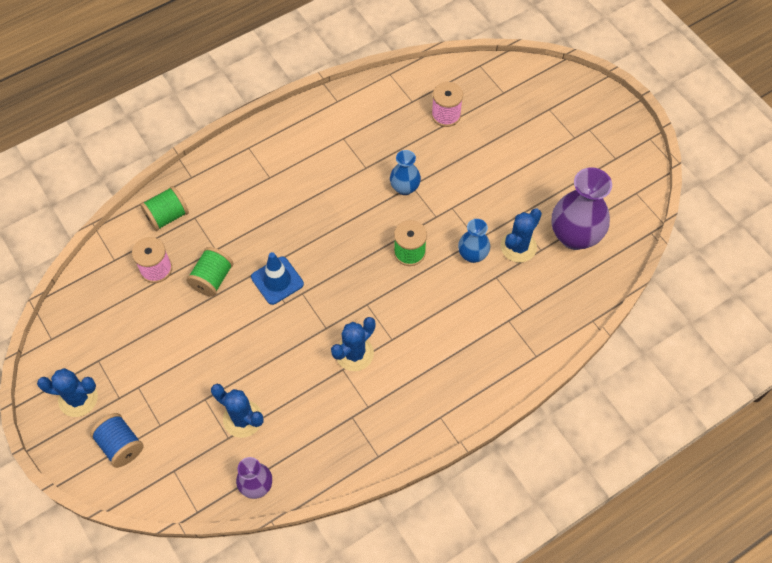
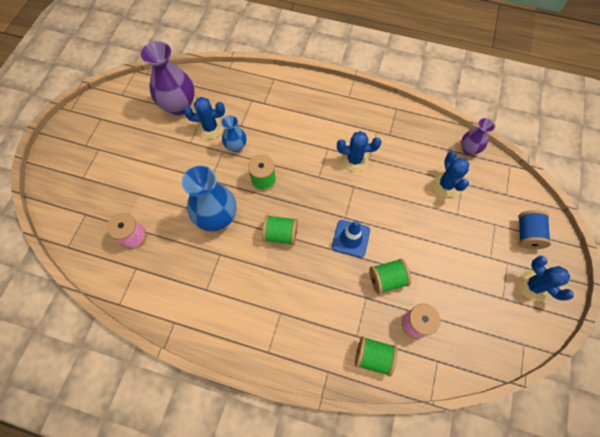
camera: 130 degrees left, 5 degrees up
blue vase [390,150,421,195] -> blue vase [182,166,237,231], size x1.79
none -> green spool [262,215,298,245]

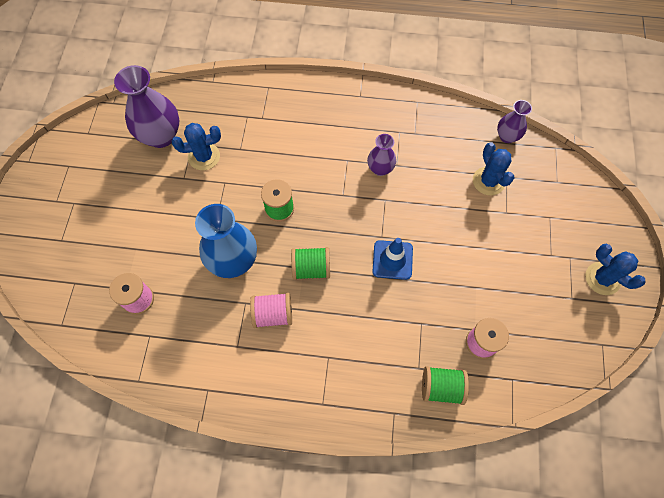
camera: 10 degrees left, 0 degrees up
blue vase [222,115,246,152] -> none
blue cactus [337,131,381,172] -> purple vase [367,134,396,176]
green spool [369,259,411,294] -> none
blue spool [518,210,551,249] -> none
none -> pink spool [250,293,292,328]

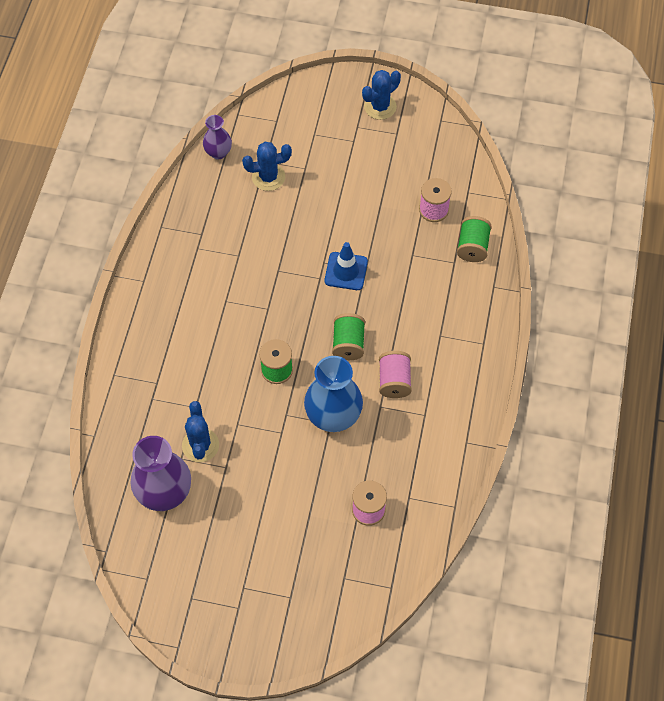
camera: 85 degrees left, 5 degrees down
purple vase [367,134,396,176] -> none

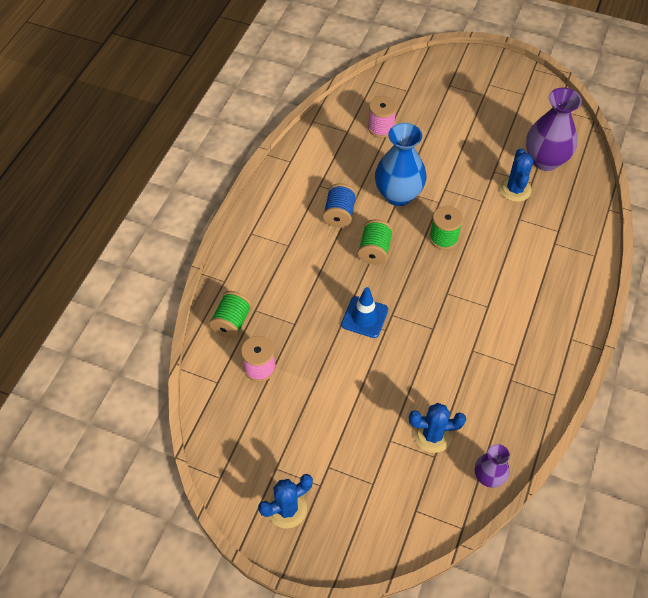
camera: 170 degrees left, 5 degrees down
pink spool [379,351,412,398] -> blue spool [323,183,357,228]

